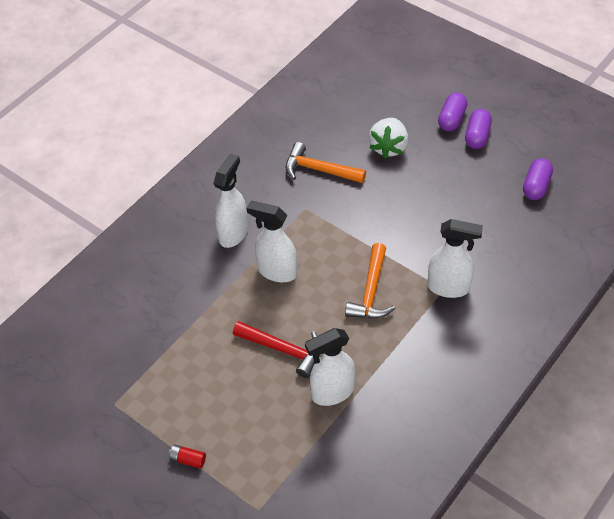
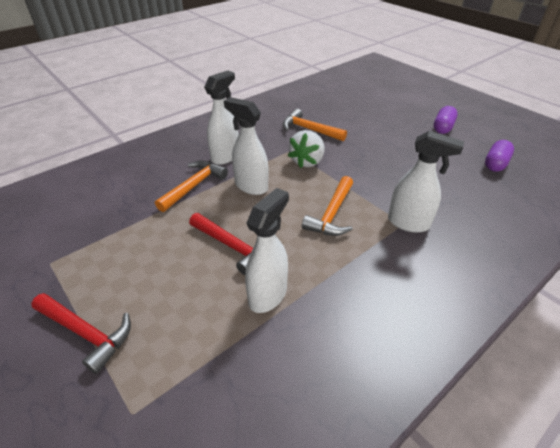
camera: 10 degrees right, 10 degrees down
red battery [169,445,206,468] -> red hammer [31,293,131,374]
white spray bottle [305,328,355,406] -> white spray bottle turned 135 degrees clockwise [245,188,289,313]
white strawberry [369,118,408,159] -> white strawberry moved to [288,130,324,168]
purple capsule [438,93,467,131] -> none
none -> orange hammer [155,161,228,212]

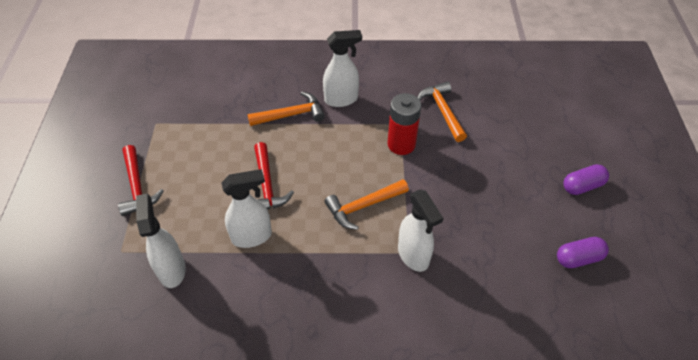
camera: 40 degrees right, 10 degrees up
white spray bottle [224,97,268,195] -> white spray bottle moved to [136,193,186,288]
white strawberry [288,130,324,168] -> red battery [388,93,421,155]

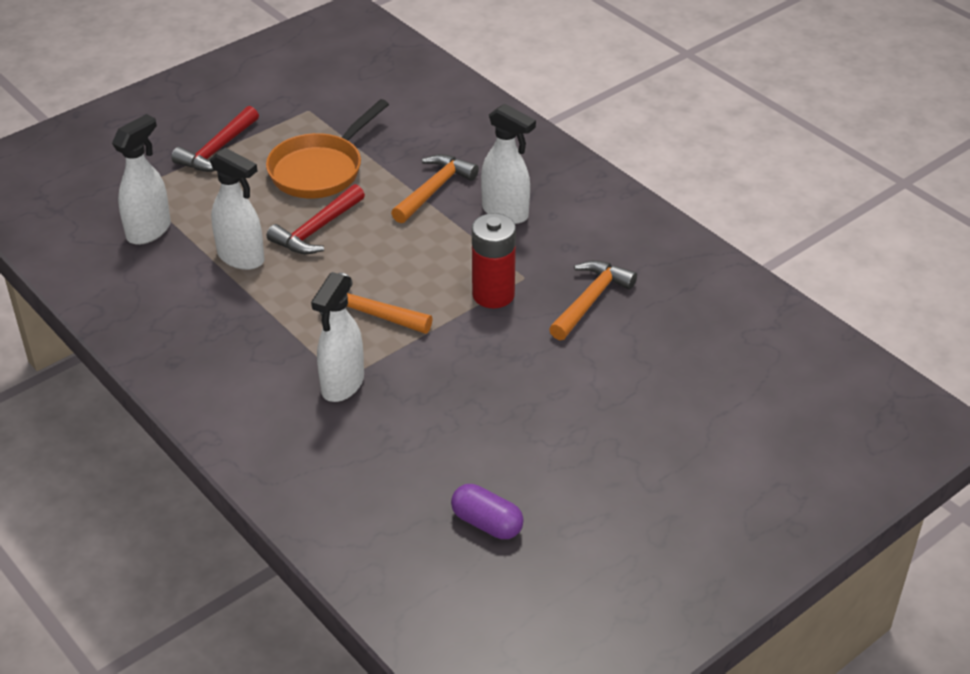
camera: 50 degrees right, 10 degrees down
orange hammer [247,92,325,126] -> orange hammer turned 90 degrees counterclockwise [391,154,479,223]
purple capsule [563,164,609,195] -> none
none -> orange pan [266,99,389,198]

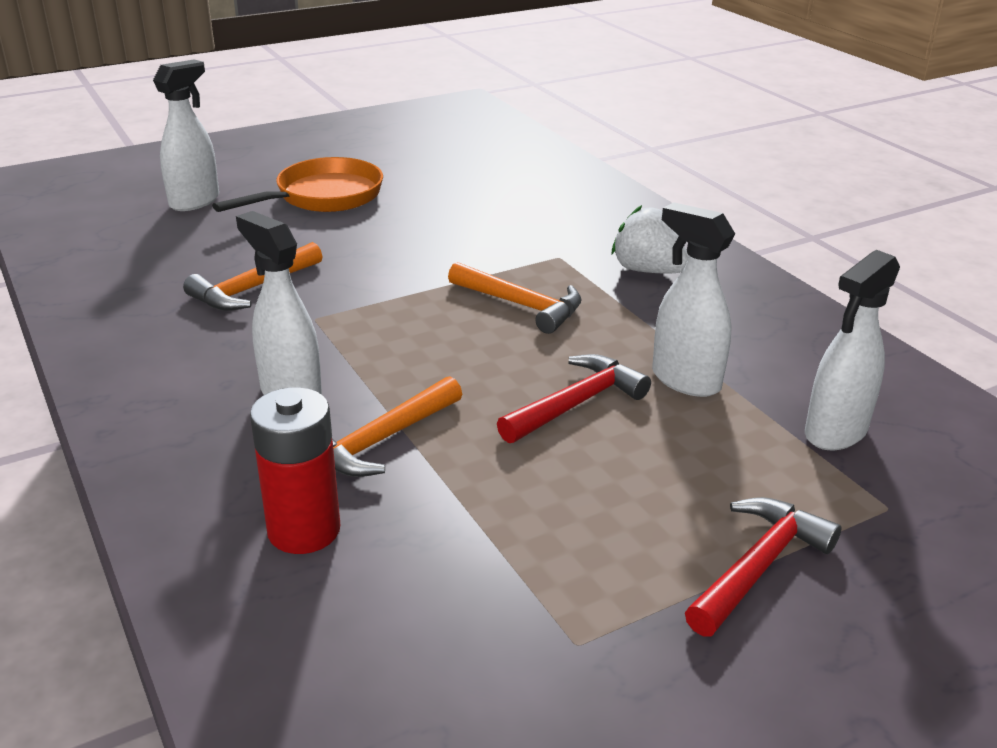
camera: 170 degrees left, 10 degrees down
orange pan [266,99,389,198] -> orange pan moved to [212,157,383,212]
white spray bottle [311,272,364,402] -> white spray bottle moved to [153,59,219,211]
purple capsule [451,484,524,539] -> none
red battery [472,213,516,308] -> red battery moved to [250,387,340,554]
none -> white strawberry [612,205,689,273]

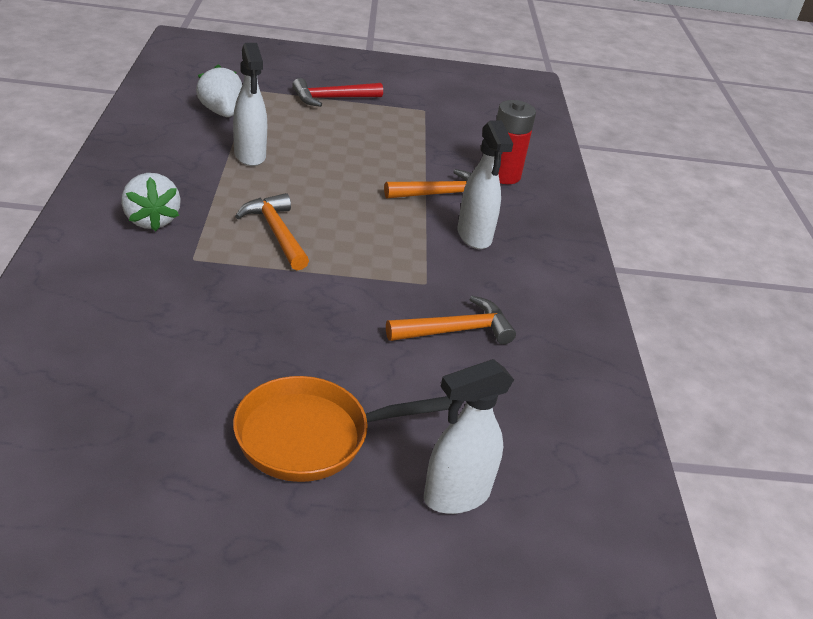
camera: 155 degrees left, 5 degrees up
red hammer [497,354,651,443] -> none
white spray bottle [805,250,900,450] -> white strawberry [196,64,242,117]

